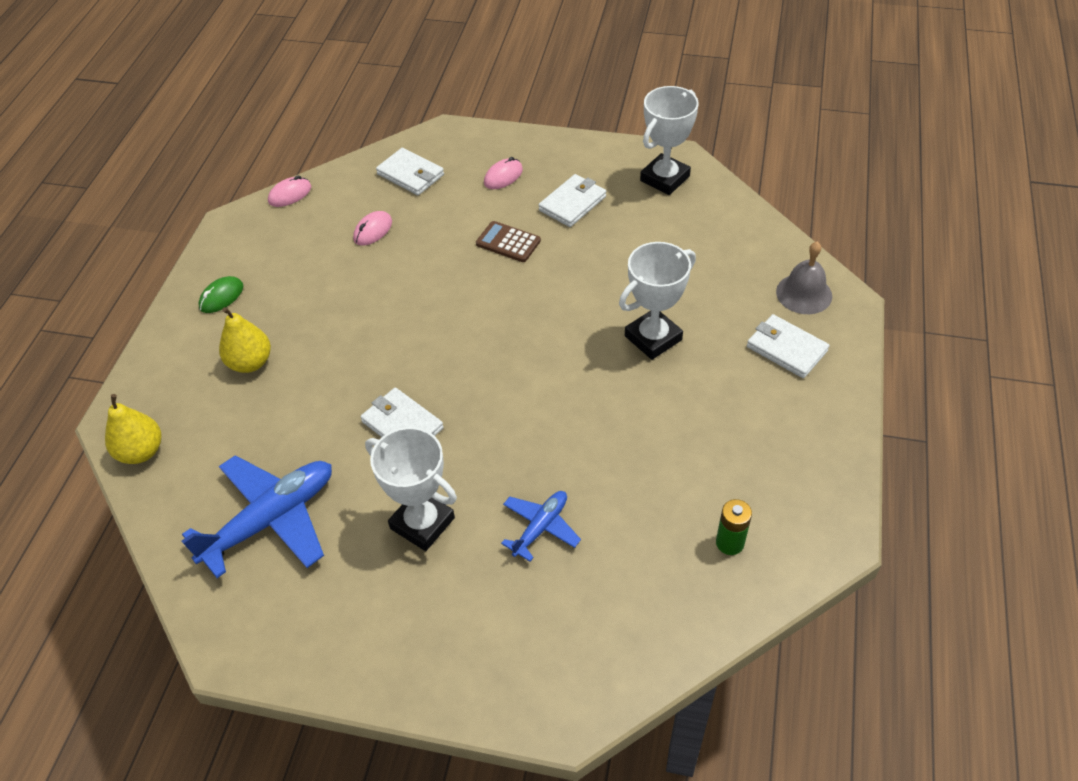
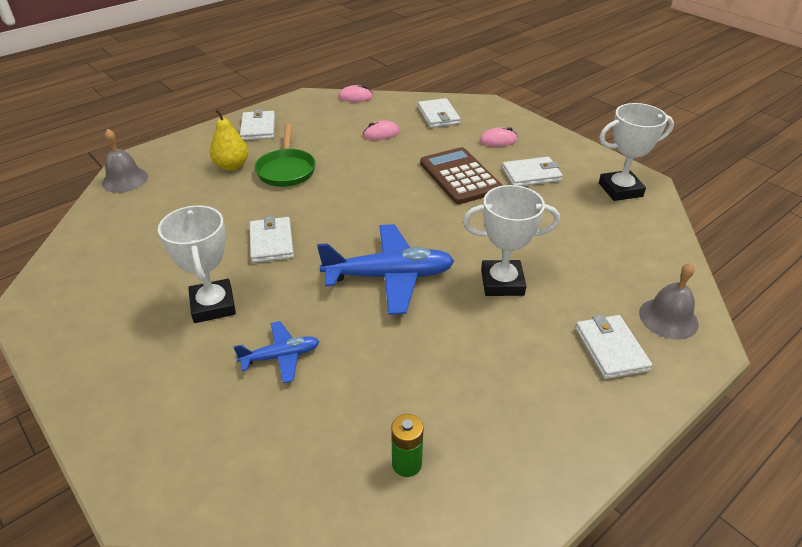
camera: 35 degrees right, 10 degrees down
yellow pear [105,394,161,464] -> grey bell [102,129,148,193]
blue plane [182,455,332,578] -> blue plane moved to [317,224,454,315]
green mouse [198,276,243,313] -> white wallet [240,109,275,140]
brown calculator [476,221,541,262] -> brown calculator [420,147,503,204], size x1.72
none -> green pan [255,124,316,187]

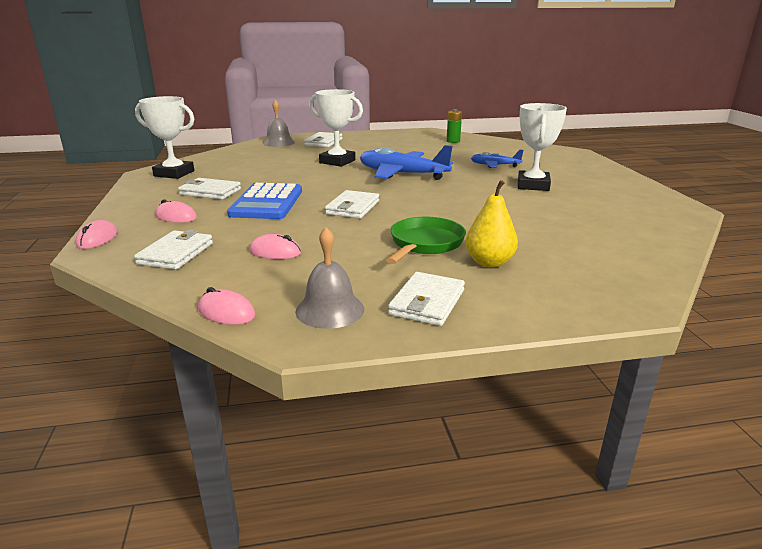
camera: 150 degrees left, 15 degrees down
grey bell [102,129,148,193] -> grey bell moved to [295,227,364,329]
white wallet [249,216,294,263] -> white wallet moved to [325,190,379,219]
brown calculator [420,147,503,204] -> blue calculator [227,183,302,219]
none -> pink mouse [76,220,117,249]

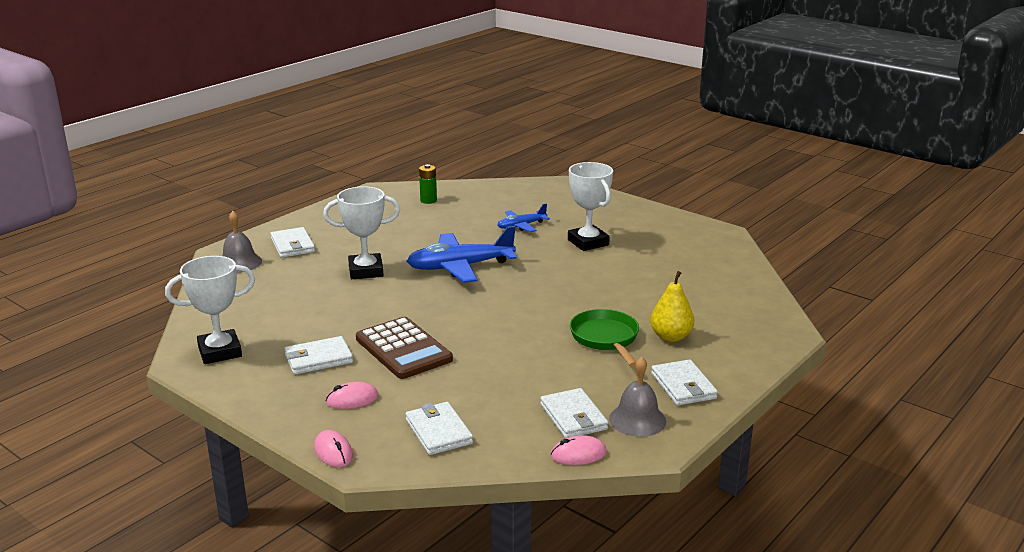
camera: 40 degrees left, 0 degrees up
blue calculator [227,183,302,219] -> brown calculator [356,317,453,379]
pink mouse [249,234,301,259] -> none
white wallet [325,190,379,219] -> white wallet moved to [540,388,608,438]

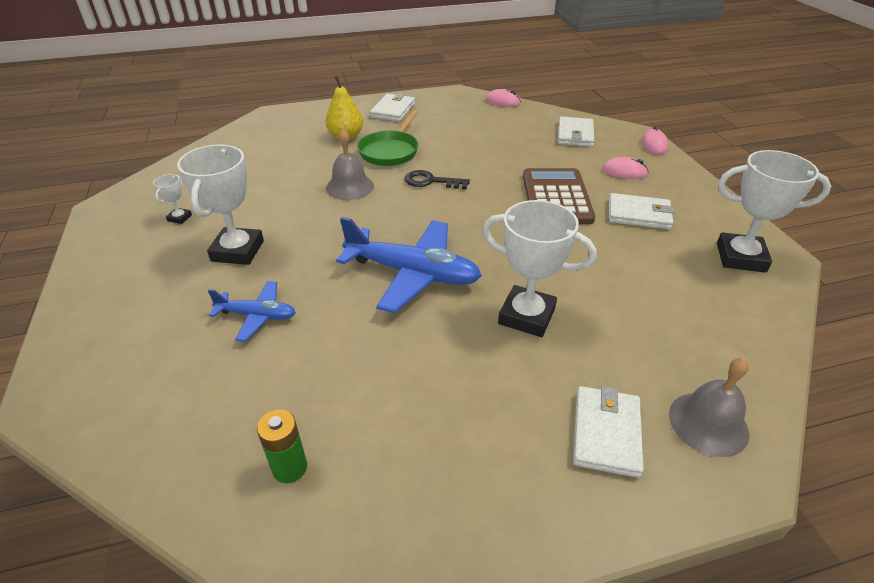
camera: 145 degrees left, 15 degrees up
white wallet [540,388,608,438] -> none
grey bell [609,357,666,437] -> grey bell moved to [326,129,374,200]
none -> white trophy [153,174,192,224]
none -> black key [405,170,470,190]

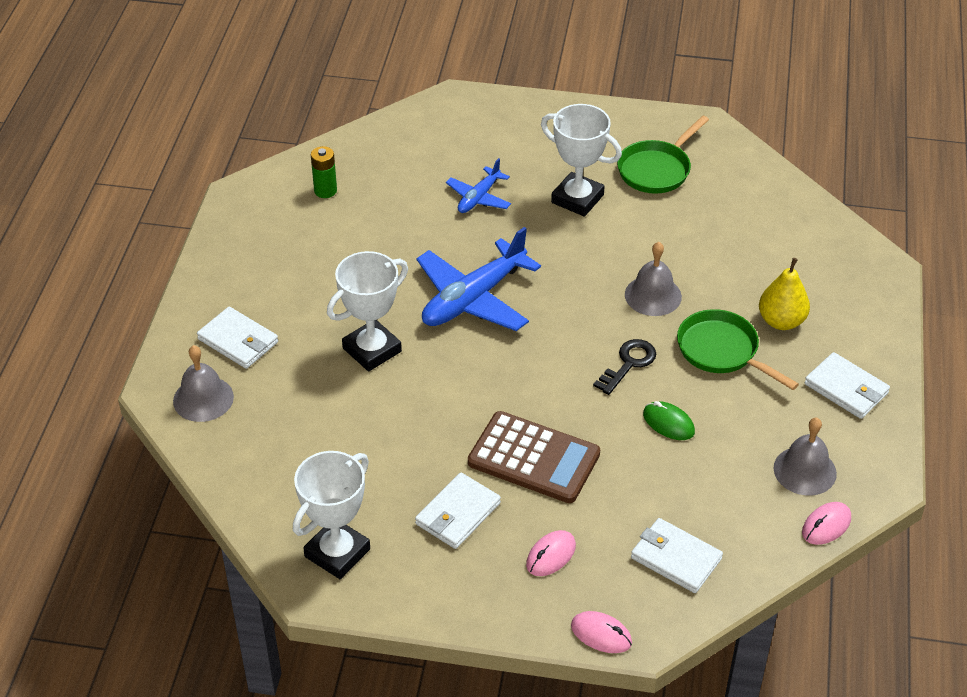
camera: 115 degrees right, 5 degrees up
white trophy [153,174,192,224] -> green pan [617,115,709,194]
none -> green mouse [643,401,695,440]
none -> grey bell [773,418,837,496]

